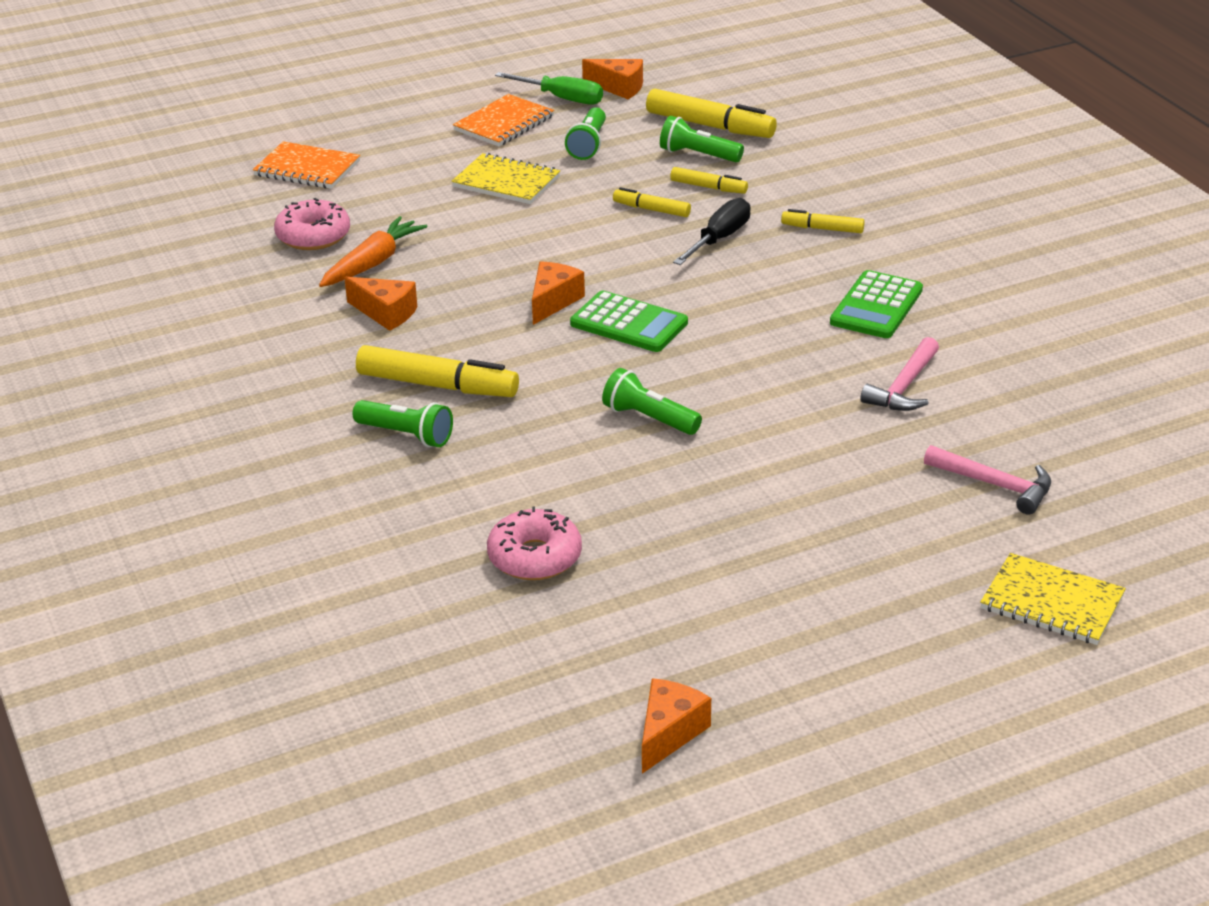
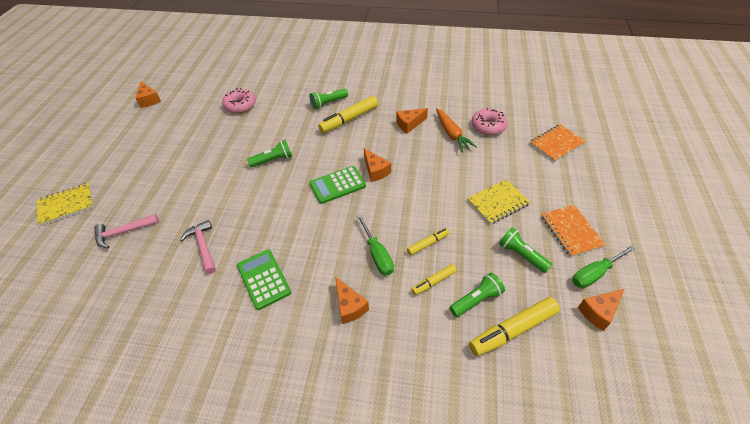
camera: 125 degrees right, 15 degrees up
black screwdriver [673,198,751,265] -> green screwdriver [357,214,394,276]
yellow marker [781,209,865,233] -> orange cheese [335,276,369,324]

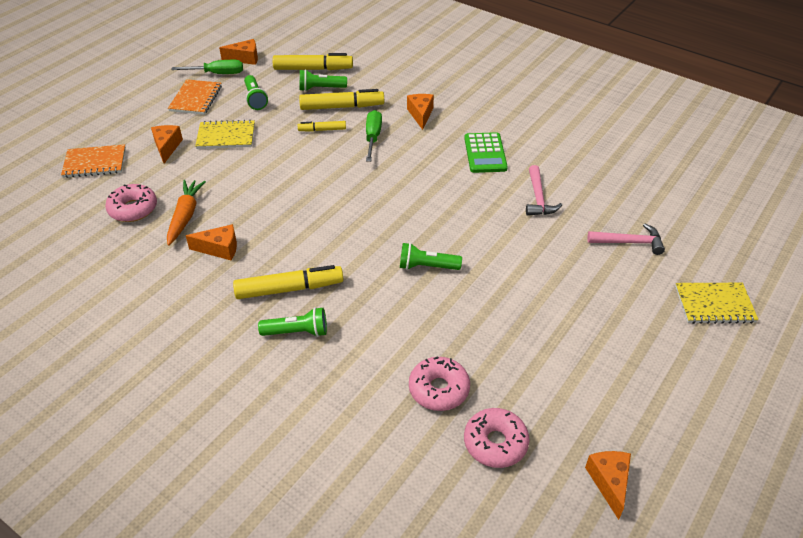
camera: 155 degrees left, 5 degrees down
green calculator [309,166,366,204] -> none
orange cheese [364,148,391,182] -> orange cheese moved to [151,125,183,163]
yellow marker [412,264,457,295] -> yellow marker [299,89,384,110], size x1.81
none -> pink donut [464,408,530,468]

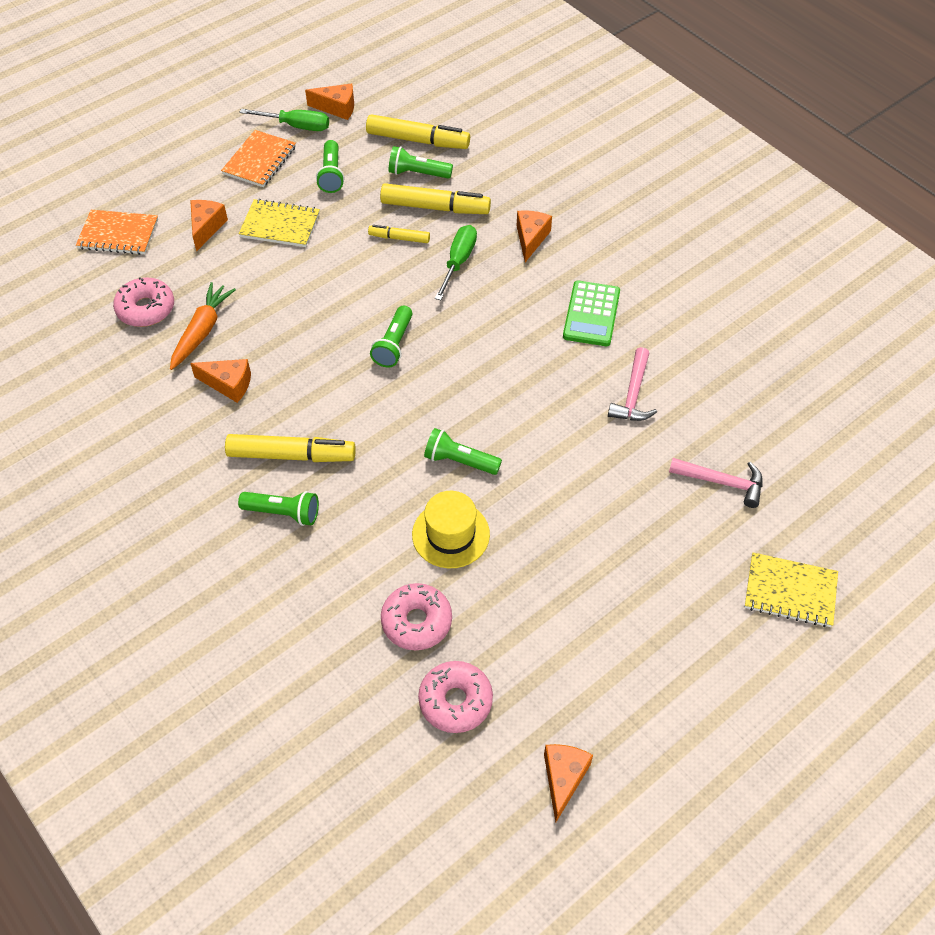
camera: 15 degrees right, 10 degrees up
none -> green flashlight [370,306,412,368]
none -> yellow hat [412,491,490,568]

